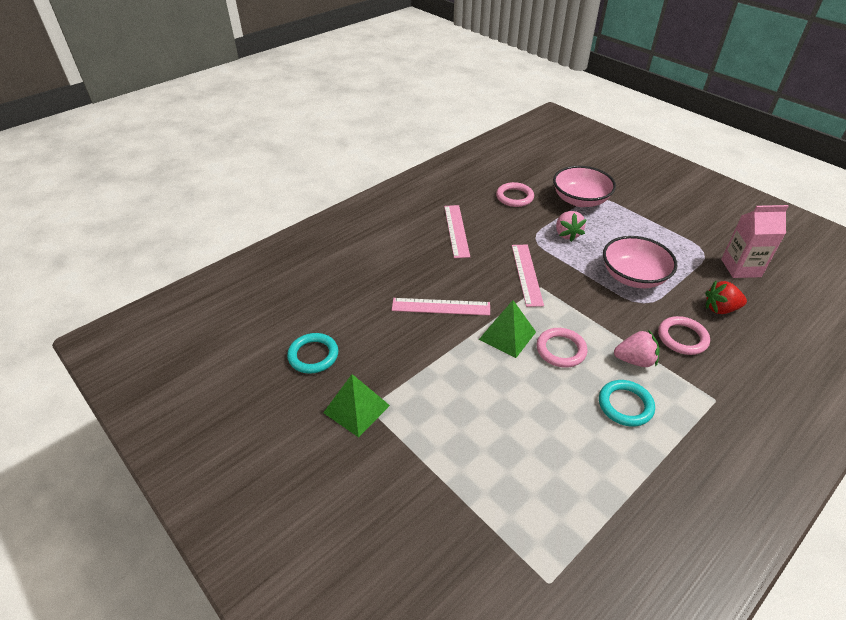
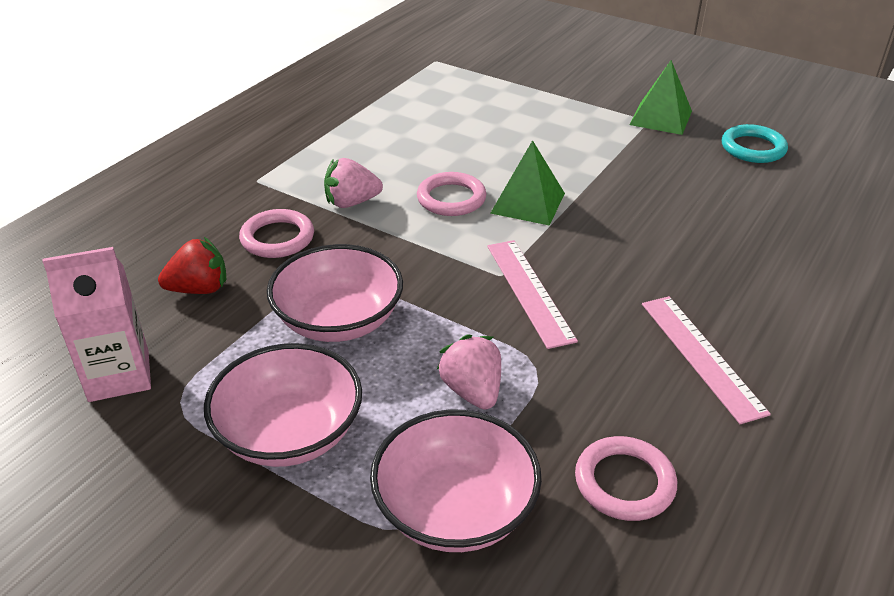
camera: 165 degrees right, 5 degrees down
pink ruler [392,298,490,316] -> none
turquoise ring [599,380,655,426] -> none
none -> pink bowl [204,343,362,467]

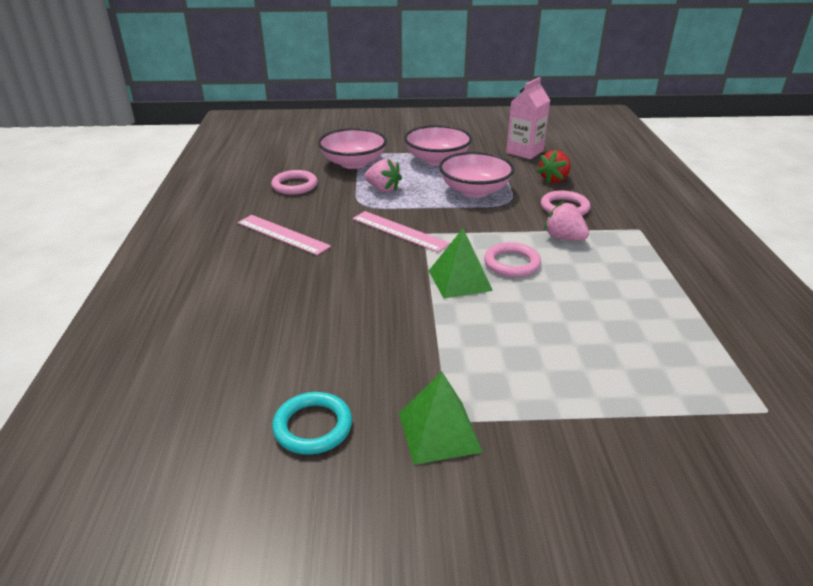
camera: 145 degrees right, 5 degrees down
pink strawberry [324,158,383,208] -> pink strawberry turned 90 degrees counterclockwise [544,201,589,240]

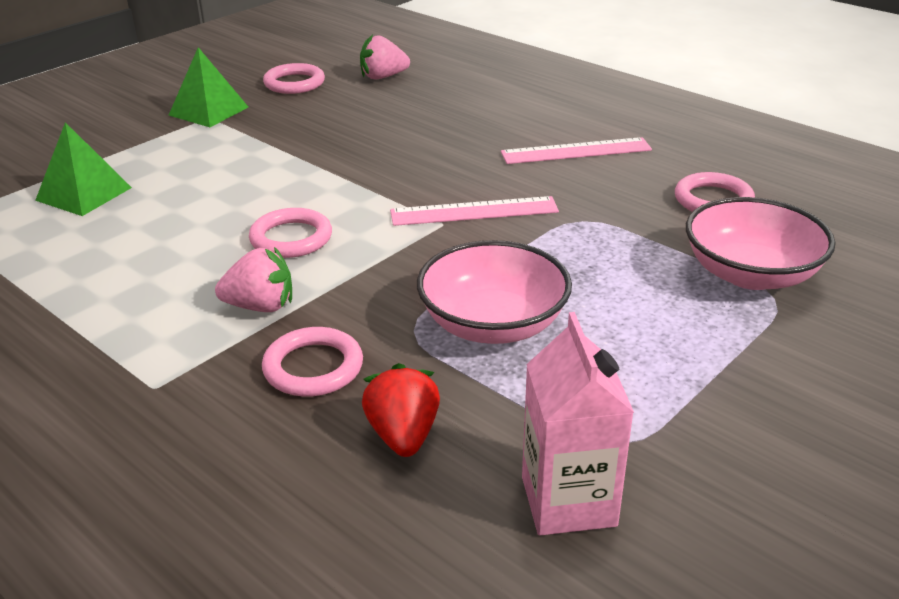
camera: 135 degrees right, 0 degrees up
turquoise ring [272,392,352,455] -> pink ring [263,63,325,94]
pink strawberry [365,159,402,192] -> pink strawberry moved to [360,35,410,80]
pink bowl [404,125,472,165] -> none
green pyramid [429,229,493,298] -> green pyramid moved to [35,122,132,216]

